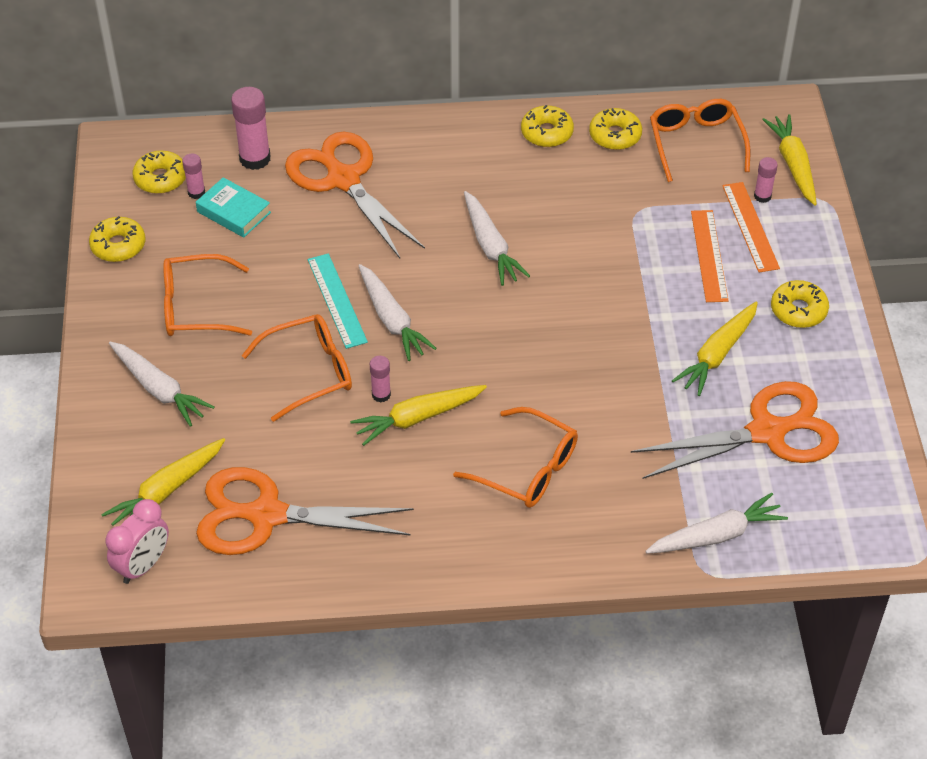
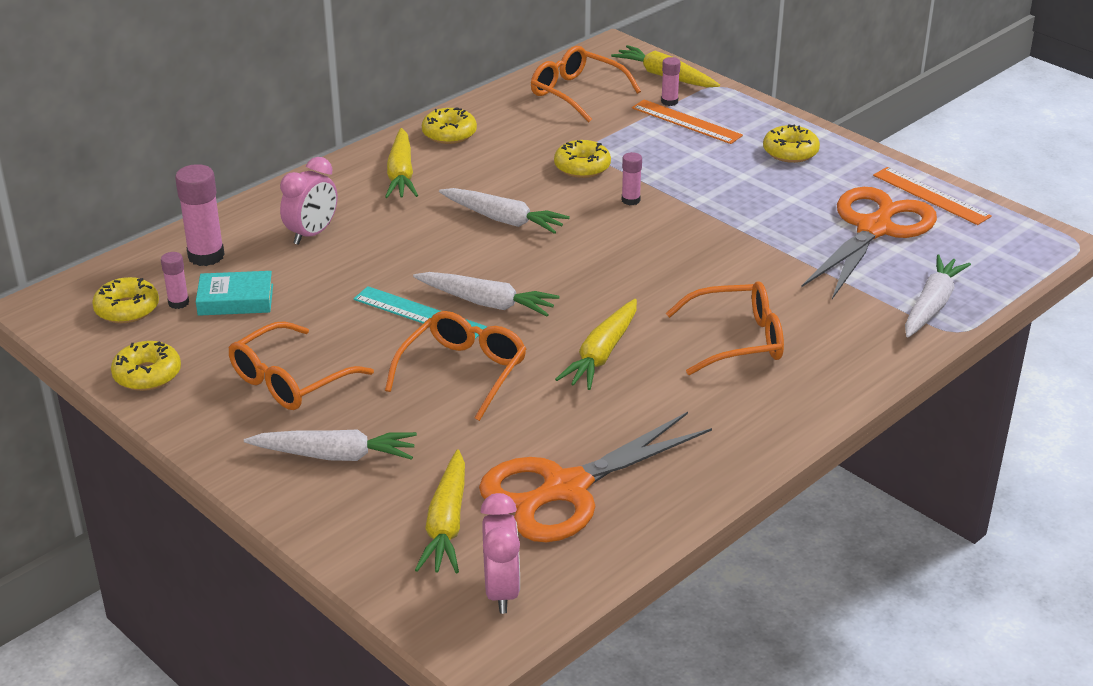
camera: 40 degrees left, 15 degrees down
orange scissors [285,132,425,258] -> pink clock [280,157,337,245]
pink glue stick [370,356,391,403] -> pink glue stick moved to [622,152,642,205]
yellow donut [589,108,642,150] -> yellow donut moved to [554,140,611,178]
yellow carrot [672,302,758,396] -> yellow carrot moved to [385,128,418,198]
orange ruler [691,210,729,302] -> orange ruler moved to [873,167,992,225]

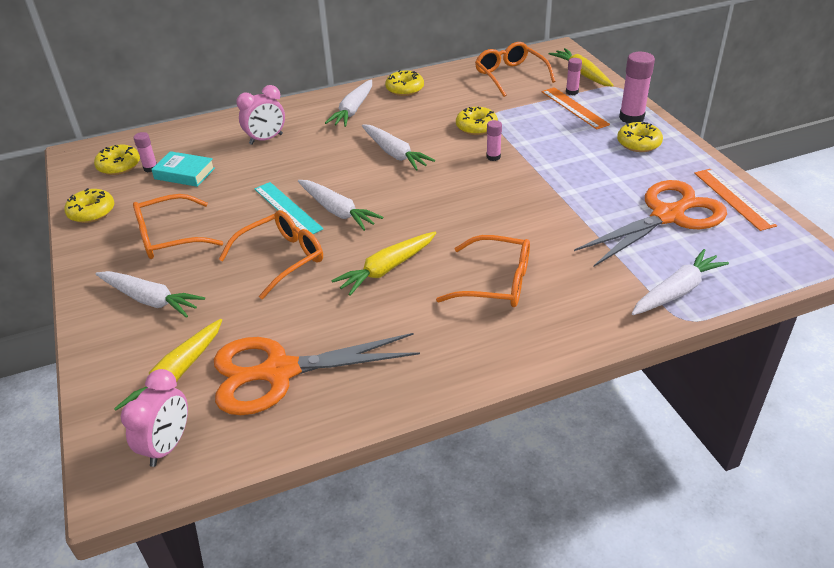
camera: 25 degrees right, 5 degrees up
pink glue stick [175,164,225,266] -> pink glue stick moved to [619,52,655,123]
yellow carrot [385,128,418,198] -> white carrot [325,79,372,127]

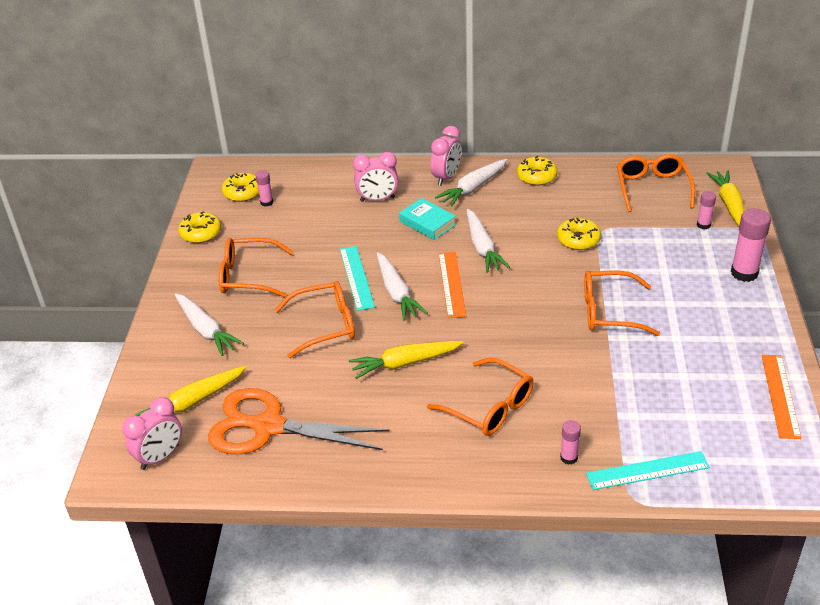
camera: 25 degrees right, 0 degrees up
turquoise book [151,151,215,187] -> turquoise book moved to [399,198,456,240]
pink glue stick [486,120,502,161] -> pink glue stick moved to [560,420,581,465]
orange ruler [542,87,610,130] -> orange ruler moved to [438,252,466,318]
orange scissors [574,180,727,266] -> none
yellow donut [617,122,663,152] -> none
white carrot [632,249,729,315] -> turquoise ruler [586,451,710,490]
none -> pink clock [431,126,461,186]
none -> orange glasses [584,271,660,336]

